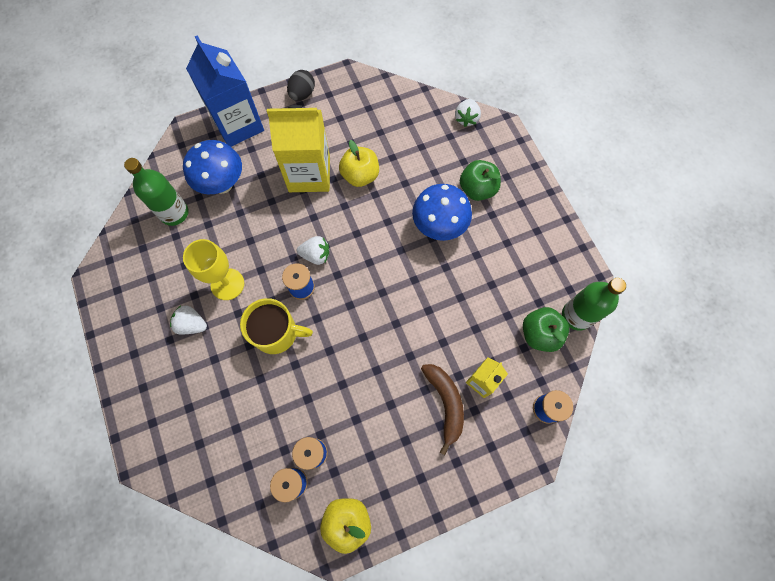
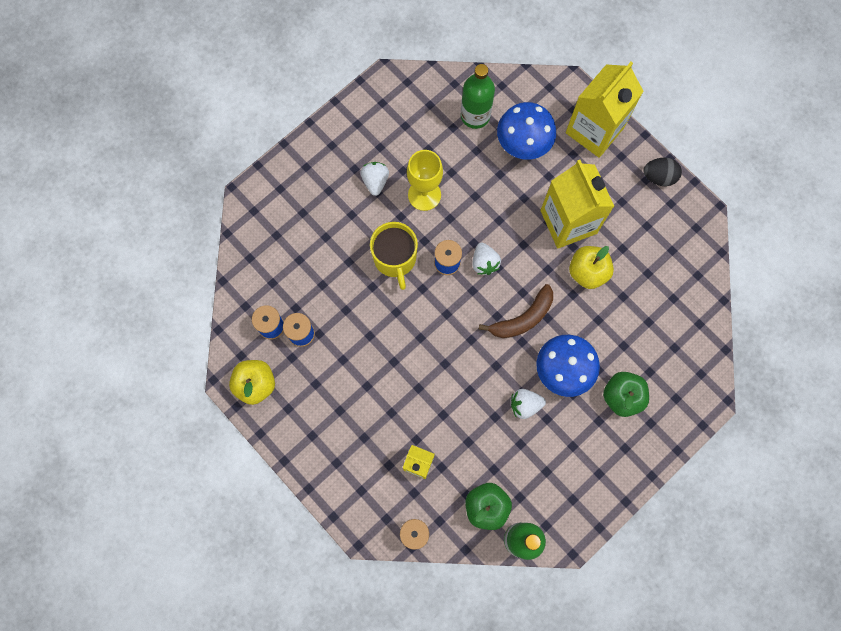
camera: 70 degrees right, 5 degrees up
blue carton [186,36,264,147] -> yellow carton [566,62,644,158]
brown banana [421,364,464,455] -> brown banana moved to [479,284,553,338]
white strawberry [455,99,481,127] -> white strawberry moved to [511,389,546,419]

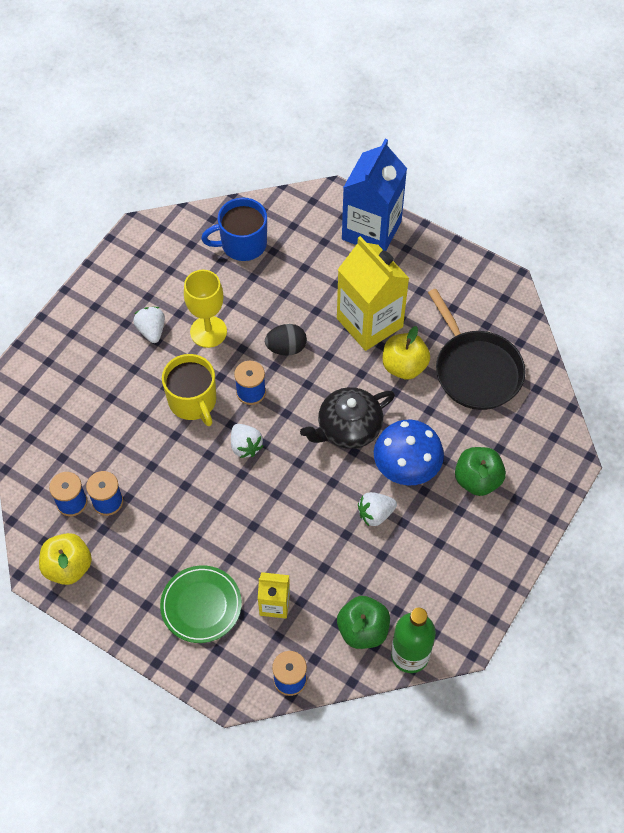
camera: 15 degrees left, 15 degrees down
green bottle [461,64,495,129] -> blue mug [201,198,267,261]
white strawberry [472,243,501,275] -> white strawberry moved to [231,424,263,458]
brown banana [479,284,553,338] -> black teapot [300,387,395,449]
blue mushroom [497,102,556,160] -> none
yellow carton [566,62,644,158] -> blue carton [342,139,407,251]
black egg [643,157,682,186] -> black egg moved to [265,324,307,356]
none -> green plate [160,565,242,643]
none -> black pan [428,289,526,410]

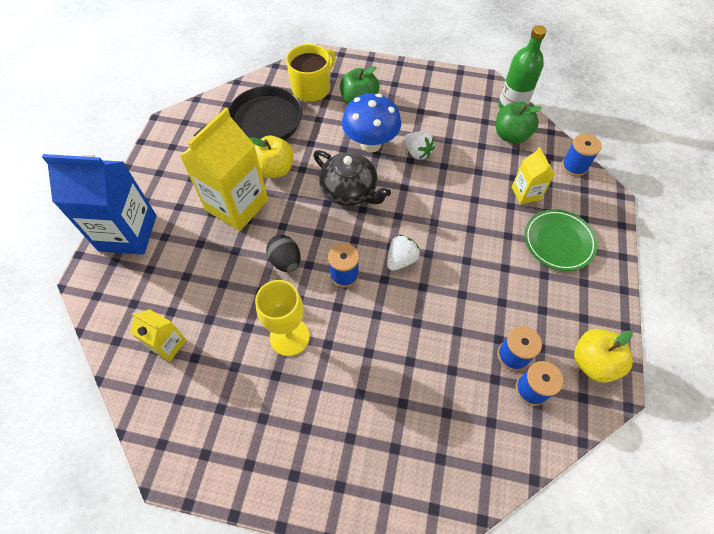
camera: 110 degrees left, 0 degrees up
white strawberry [133,307,165,343] -> none
yellow mug [162,354,216,426] -> yellow mug moved to [286,44,336,102]
blue mug [201,198,267,261] -> yellow carton [130,309,187,362]

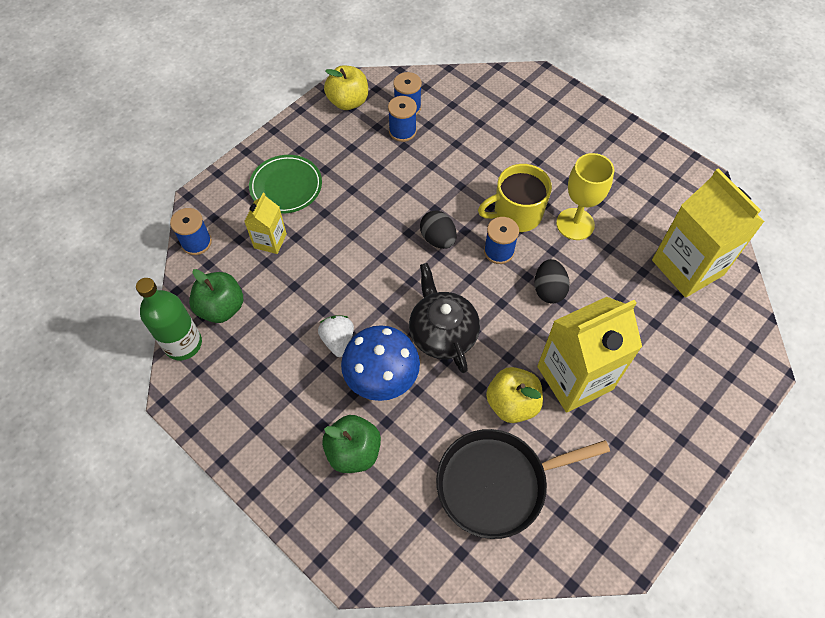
camera: 150 degrees left, 0 degrees up
blue carton [42,154,157,255] -> none
yellow carton [130,309,187,362] -> yellow carton [652,168,764,298], size x1.97
yellow mug [286,44,336,102] -> yellow mug moved to [478,164,552,232]
white strawberry [387,234,420,271] -> black egg [420,210,457,249]

